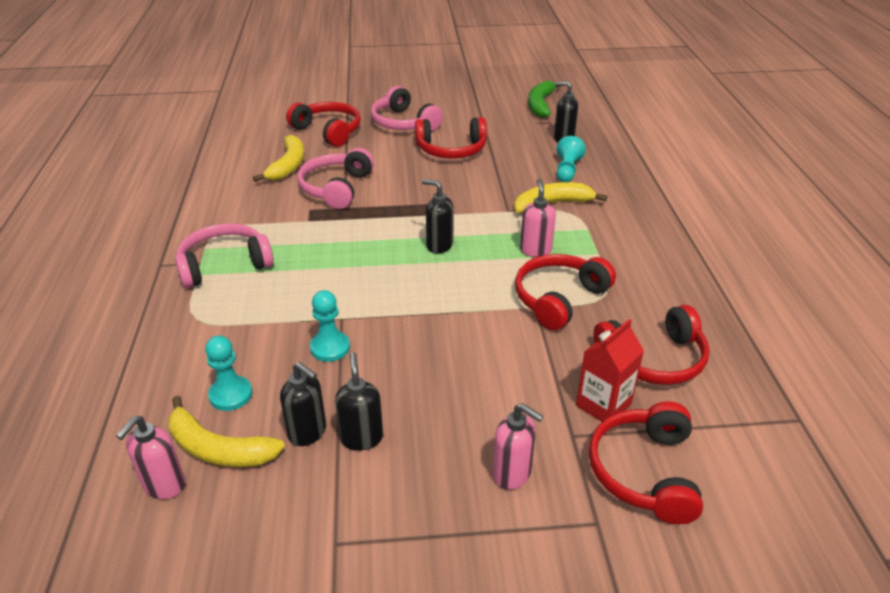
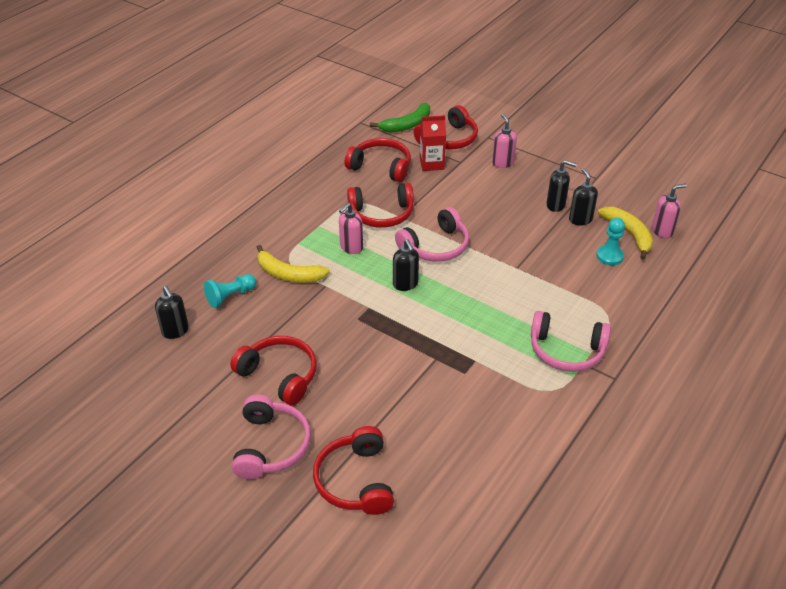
camera: 140 degrees left, 5 degrees up
yellow banana [253,135,304,182] -> none
pink headphones [298,148,374,209] -> pink headphones moved to [395,207,469,262]
turquoise pawn [310,290,350,362] -> none
black soap dispenser [335,352,383,451] -> black soap dispenser turned 105 degrees counterclockwise [546,160,577,212]
green banana [528,81,562,118] -> green banana moved to [370,103,430,133]

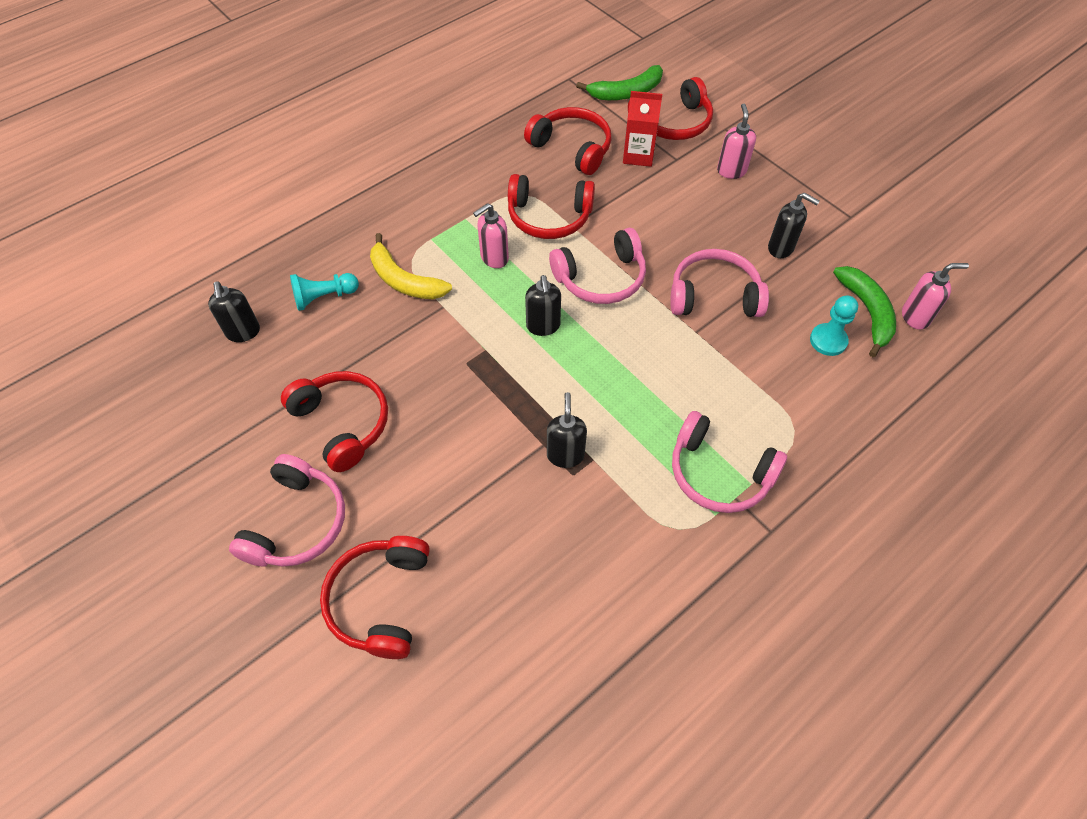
camera: 15 degrees right, 15 degrees up
black soap dispenser [569,168,598,226] -> black soap dispenser moved to [547,392,587,468]
yellow banana [598,207,653,260] -> green banana [833,266,896,357]
none -> pink headphones [670,249,769,317]

